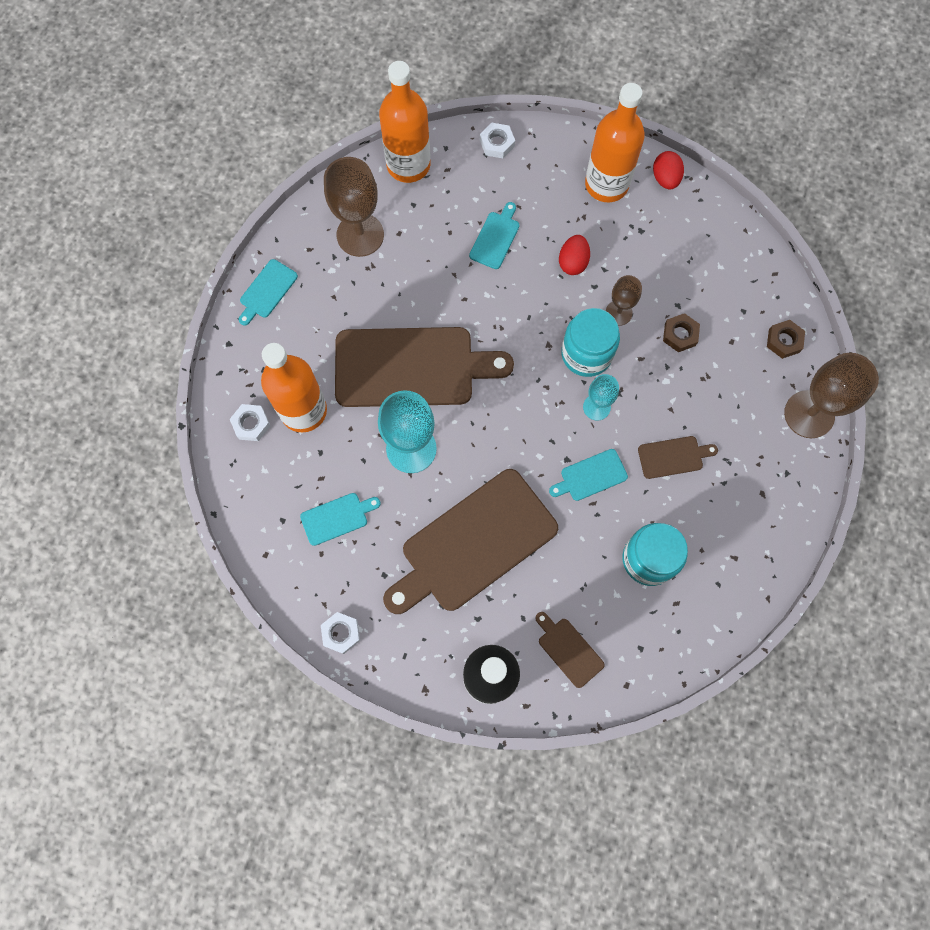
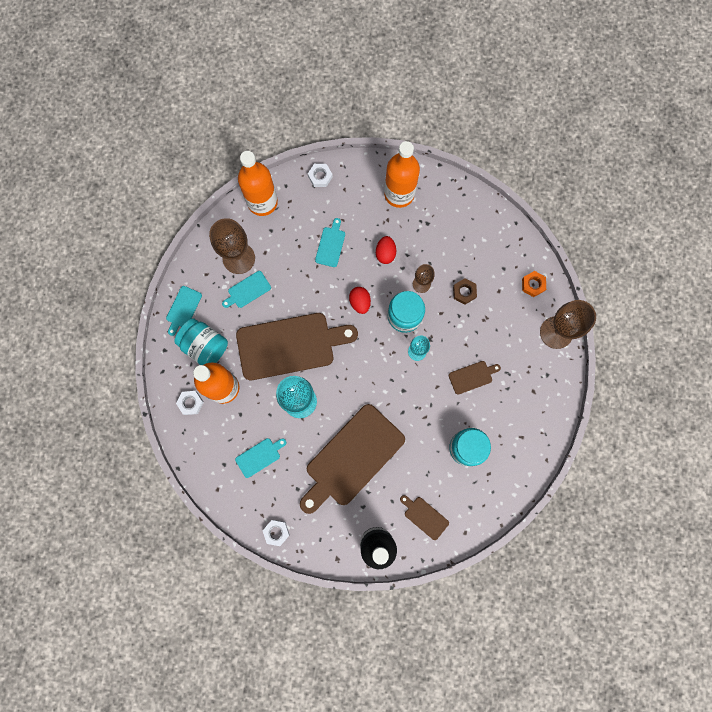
camera: 10 degrees left, 5 degrees up
turquoise cutting board [549,449,628,501] -> turquoise cutting board moved to [222,271,271,308]
red egg [653,151,684,189] -> red egg moved to [349,287,371,314]
brown nut [767,320,805,359] -> orange nut [522,271,546,297]
none -> turquoise jar [174,318,228,365]

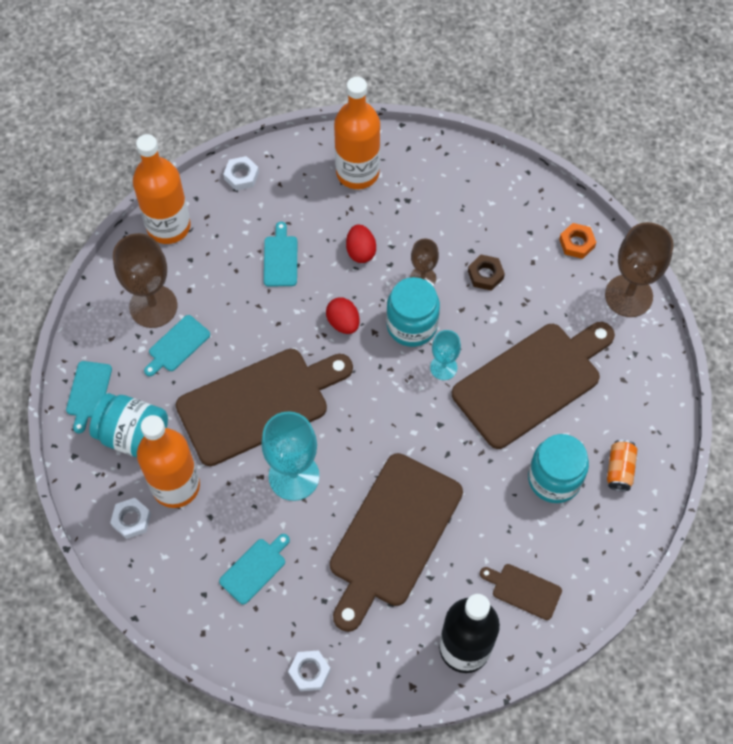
camera: 15 degrees left, 15 degrees down
brown cutting board [449,361,501,395] -> brown cutting board [452,322,615,449], size x2.32
none -> orange can [607,440,638,491]

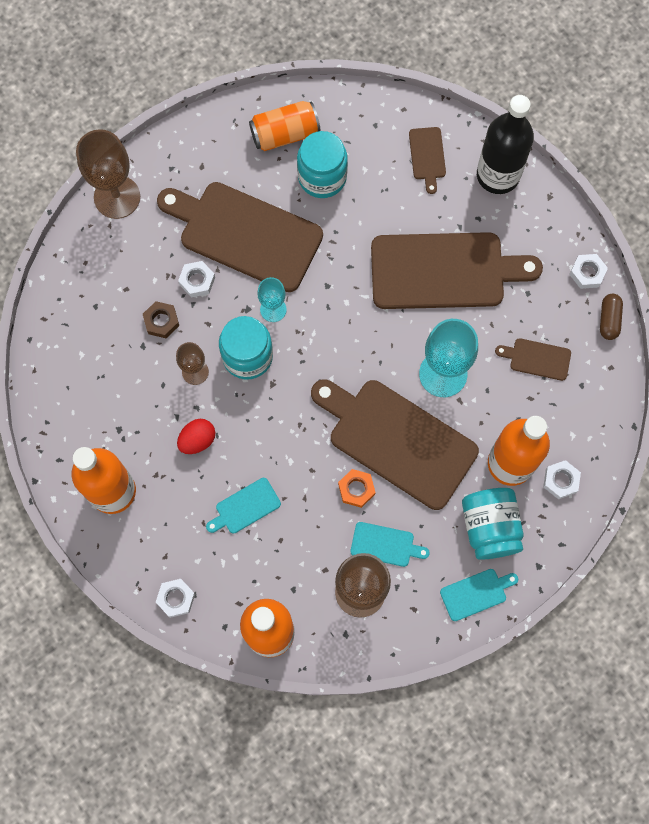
camera: 120 degrees left, 10 degrees up
turquoise cutting board [219,534,290,605] -> brown cutting board [495,338,571,381]
red egg [326,298,360,334] -> none
orange nut [559,223,596,259] -> orange nut moved to [338,469,376,508]
orange can [607,440,638,491] -> orange can [249,101,320,151], size x1.54
none -> white nut [178,261,215,298]
none -> brown capsule [600,294,623,340]

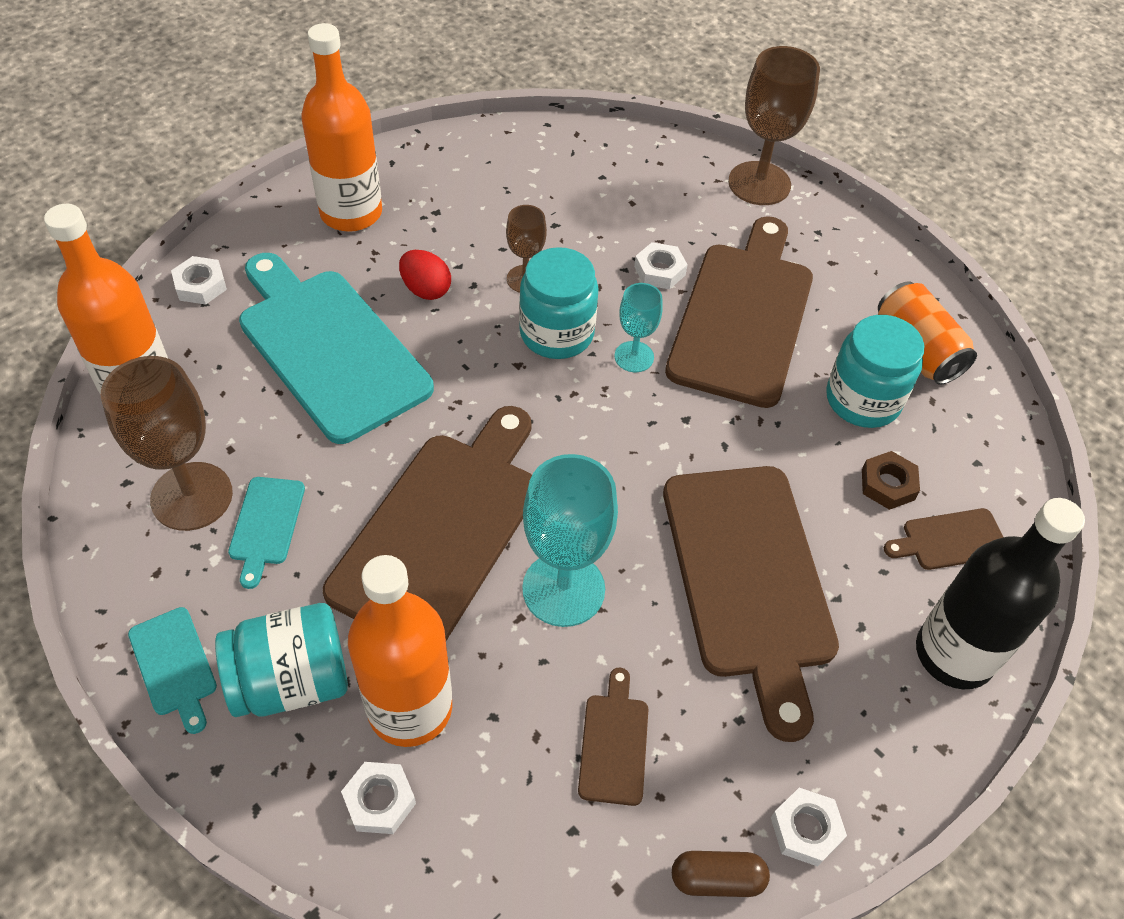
camera: 80 degrees right, 20 degrees down
brown nut [143,301,179,338] -> brown nut moved to [862,451,920,510]
turquoise cutting board [206,478,281,534] -> turquoise cutting board [239,253,434,444], size x2.32
orange nut [338,469,376,508] -> none

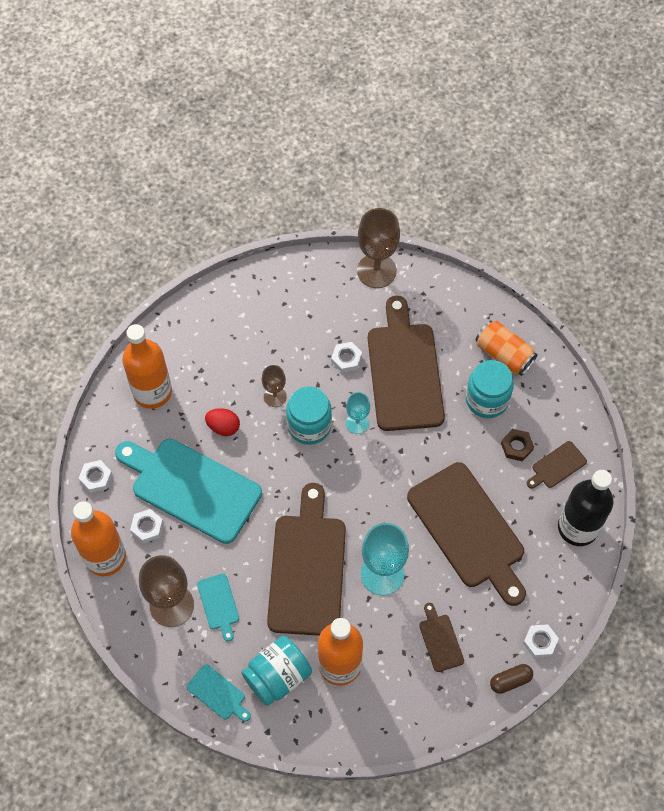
camera: 20 degrees left, 10 degrees up
white nut [341,762,416,834] -> white nut moved to [130,509,164,543]

